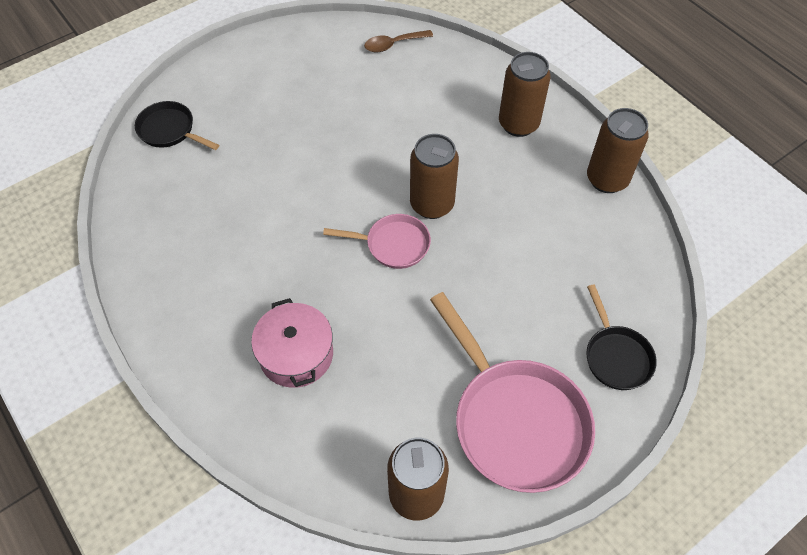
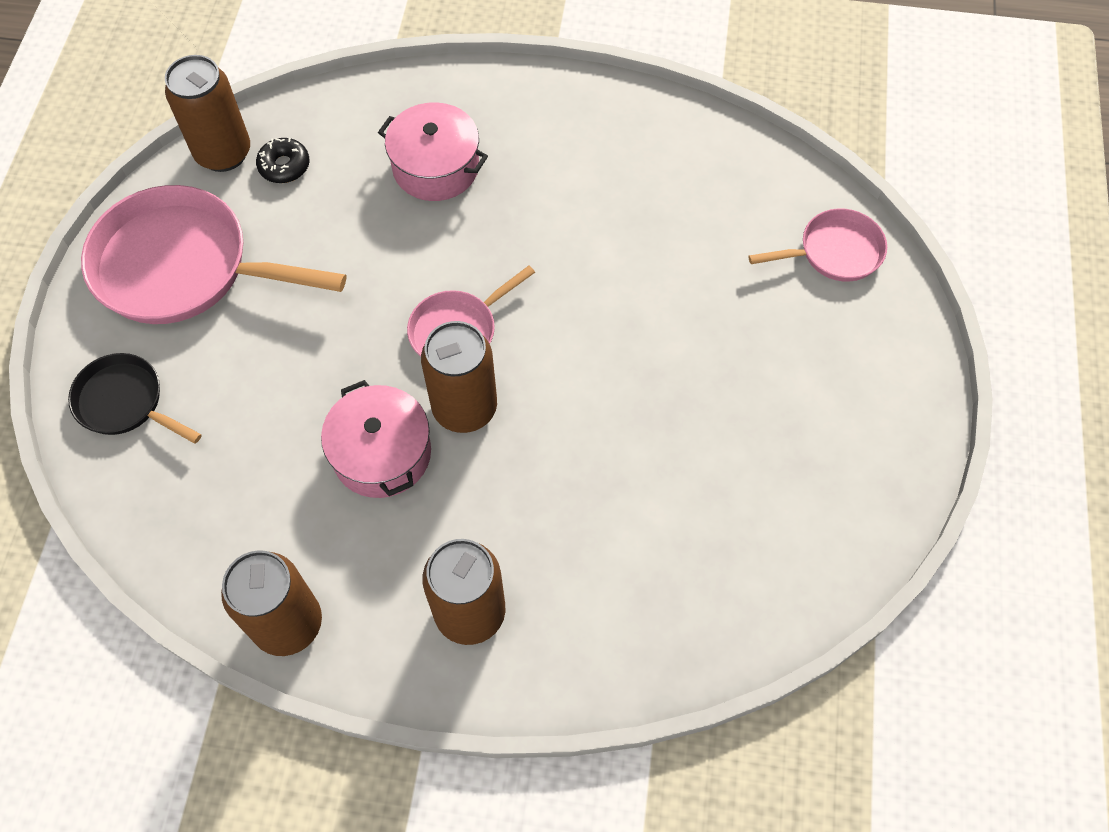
camera: 135 degrees right, 5 degrees up
black pan [135,101,219,150] -> pink pan [748,208,887,282]
brown spoon [364,30,433,52] -> none
none -> black donut [256,138,310,183]
none -> pink pot [321,380,431,498]

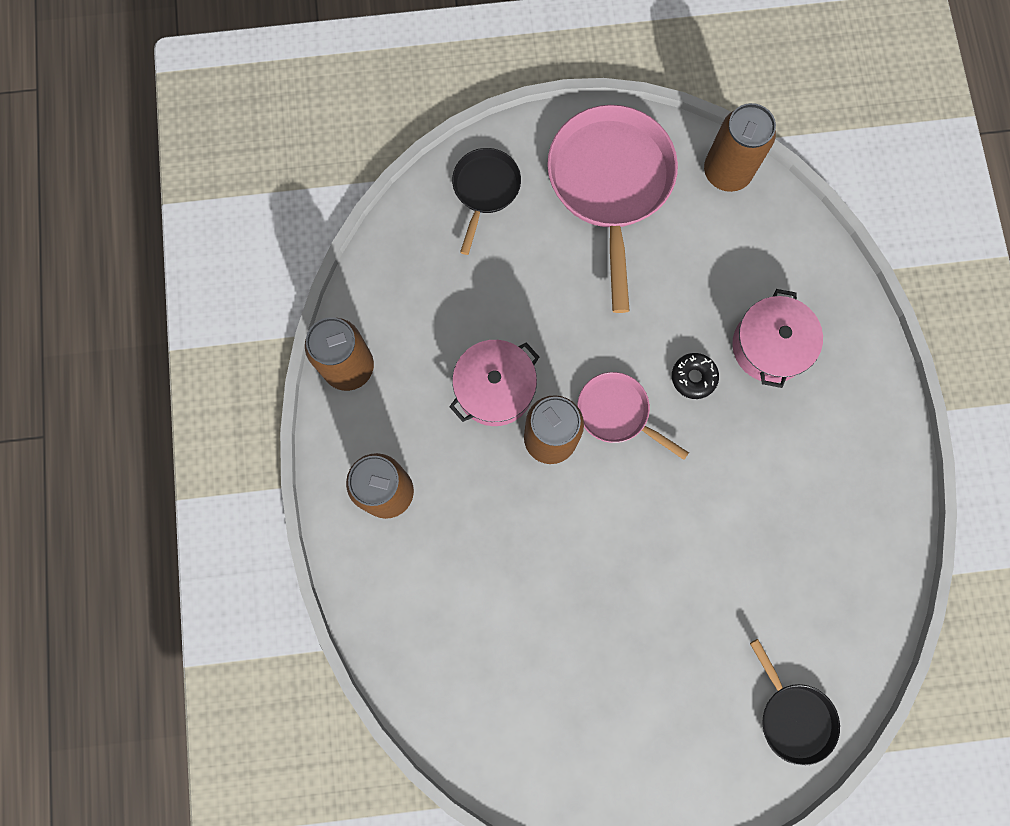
camera: 75 degrees right, 15 degrees up
black donut [256,138,310,183] -> black donut moved to [672,353,719,399]
pink pan [748,208,887,282] -> black pan [750,639,840,766]

